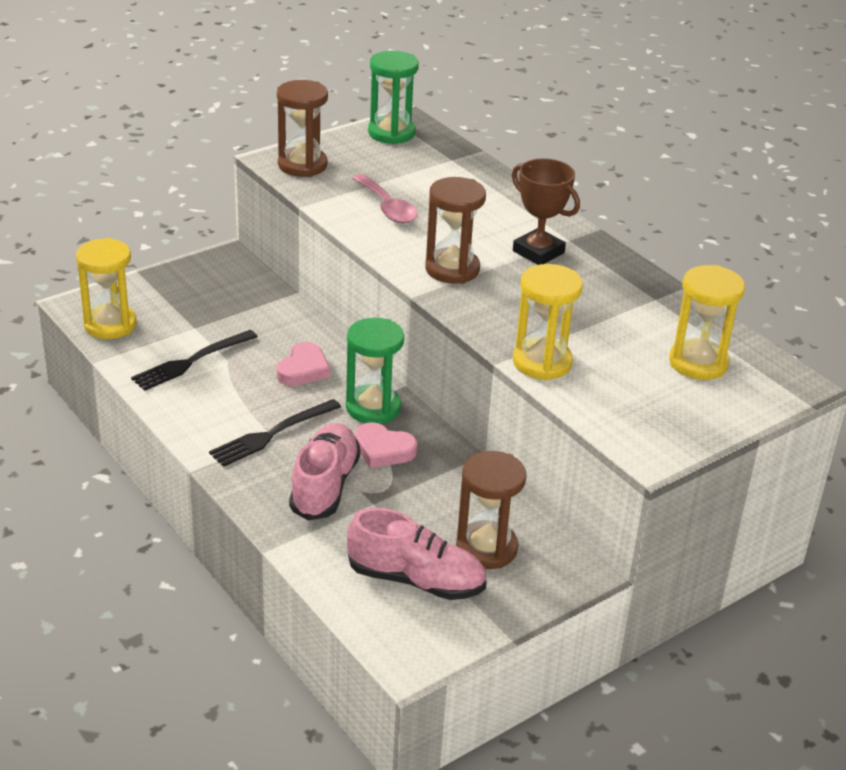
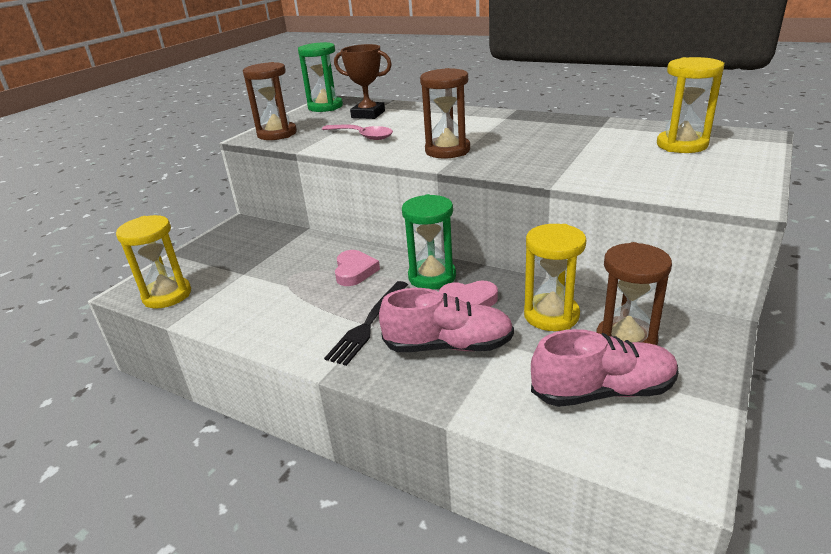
camera: 20 degrees left, 5 degrees down
black fork [131,330,258,391] -> none
pink shoe [289,423,361,520] -> pink shoe turned 105 degrees clockwise [379,288,514,352]
brown trophy [512,158,580,265] -> brown trophy moved to [334,44,392,119]
yellow hourglass [513,264,583,380] -> yellow hourglass moved to [524,224,586,331]

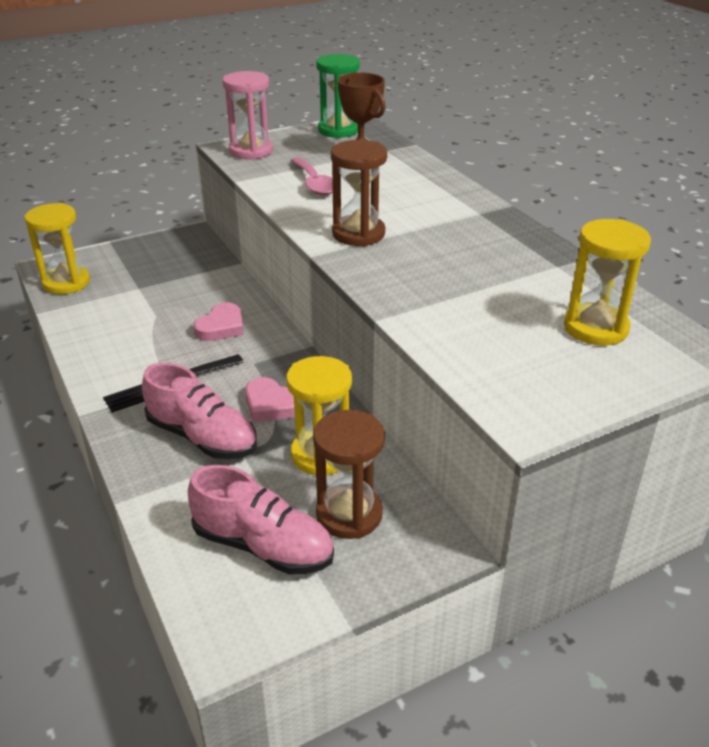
camera: 30 degrees right, 5 degrees up
brown hourglass [243,62,297,140] -> pink hourglass [223,71,273,160]
green hourglass [402,194,456,290] -> none

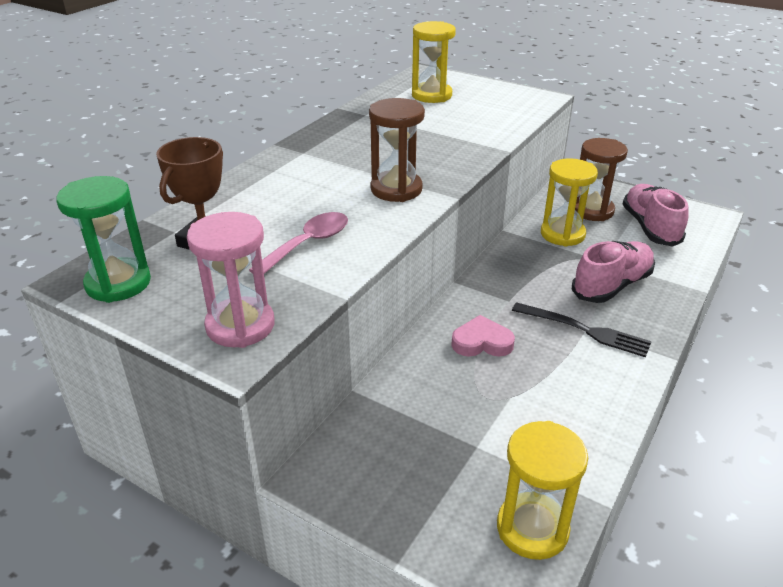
camera: 120 degrees left, 0 degrees up
pink shoe [142,363,257,459] -> pink shoe turned 45 degrees clockwise [572,241,655,303]
pink heart [245,377,295,422] -> none

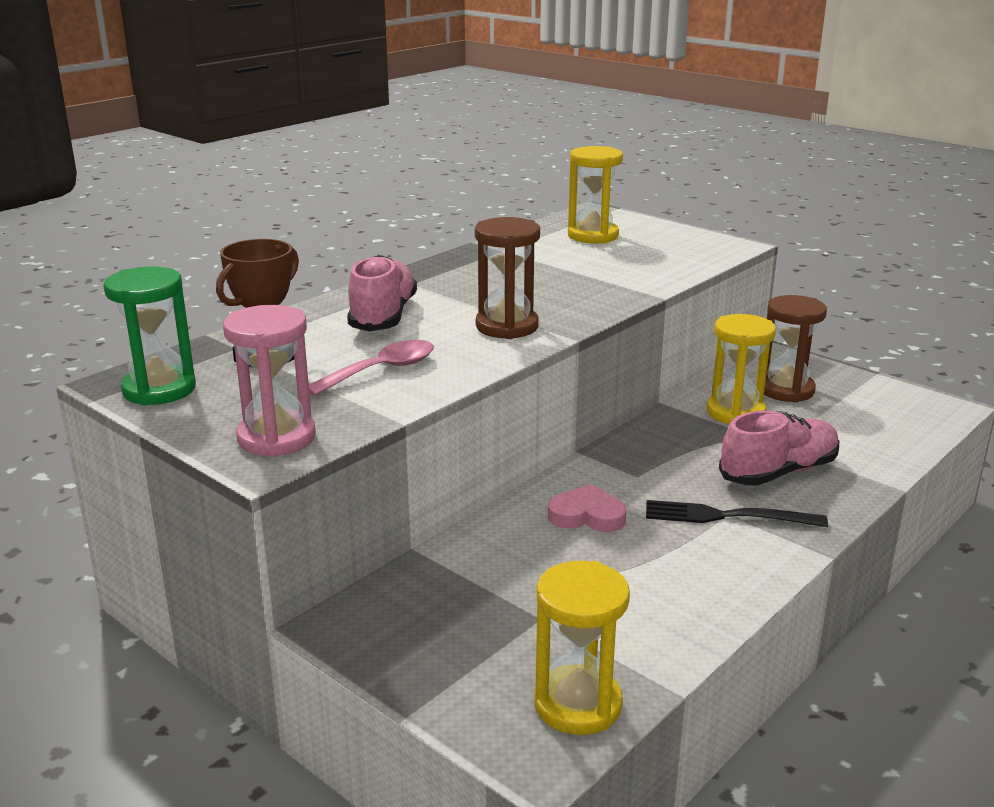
camera: 10 degrees right, 10 degrees down
black fork [512,302,651,357] -> black fork turned 150 degrees clockwise [646,500,828,527]
pink shoe [623,184,689,247] -> pink shoe moved to [347,255,417,331]

